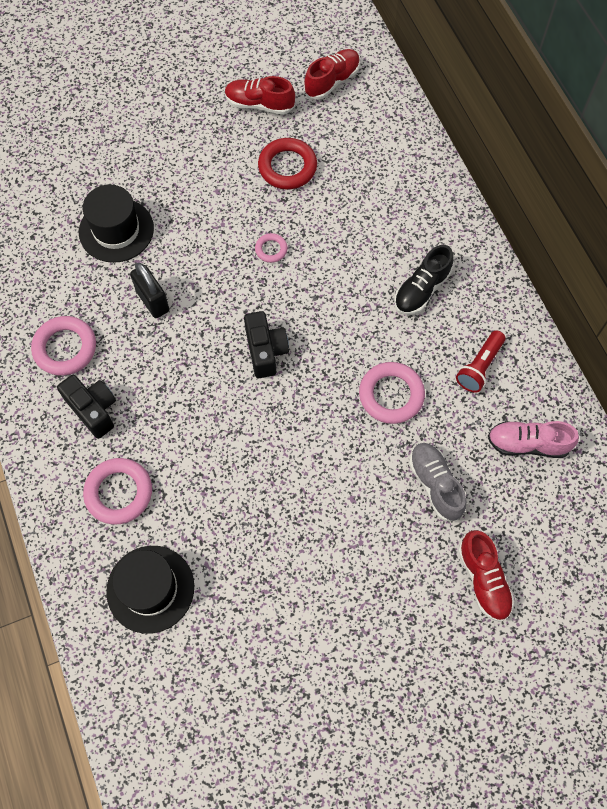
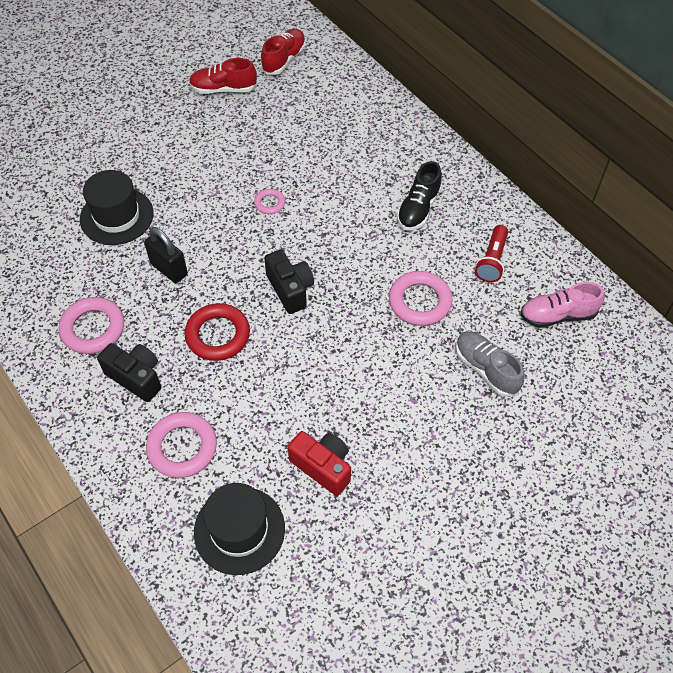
camera: 15 degrees left, 10 degrees down
red ring [258,138,317,189] -> red ring moved to [185,303,250,361]
red shoe [458,530,514,622] -> none
none -> red camera [288,431,351,496]

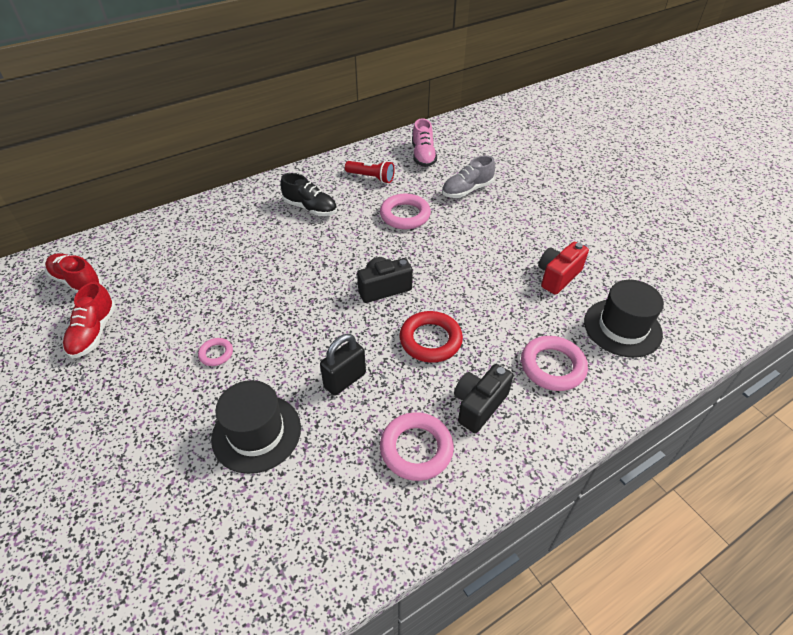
camera: 85 degrees left, 10 degrees down
pink ring [254,189,285,214] -> pink ring moved to [198,338,233,366]

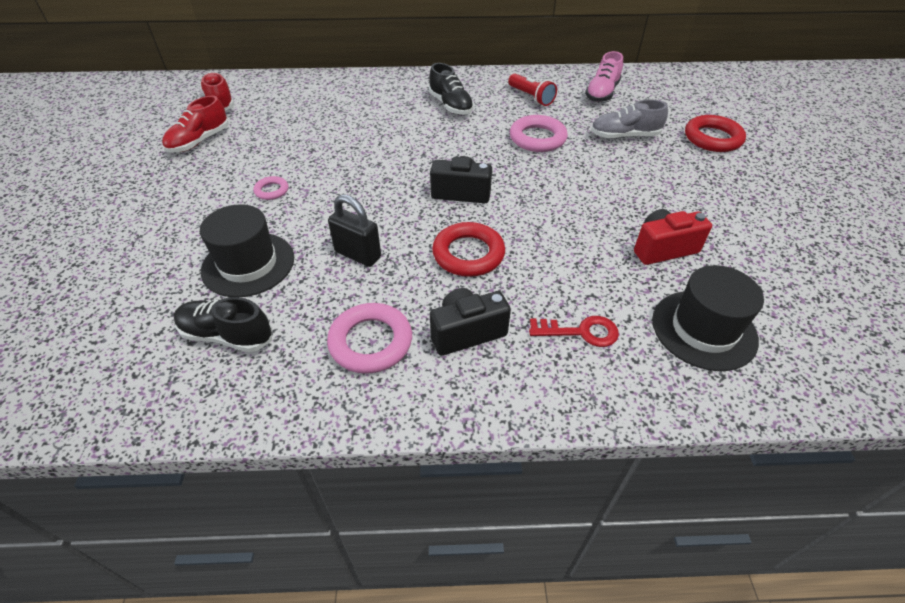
camera: 30 degrees right, 0 degrees up
black padlock [320,334,366,396] -> black padlock turned 45 degrees clockwise [328,194,381,267]
pink ring [521,336,588,391] -> red key [529,316,619,347]
none -> black shoe [174,297,272,352]
none -> red ring [685,115,746,152]

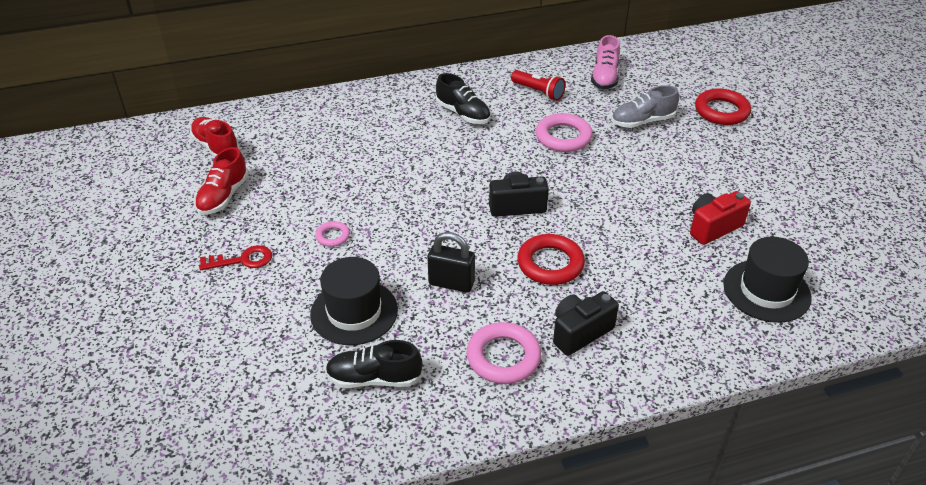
camera: 15 degrees left, 5 degrees down
red key [529,316,619,347] -> red key moved to [199,245,272,270]

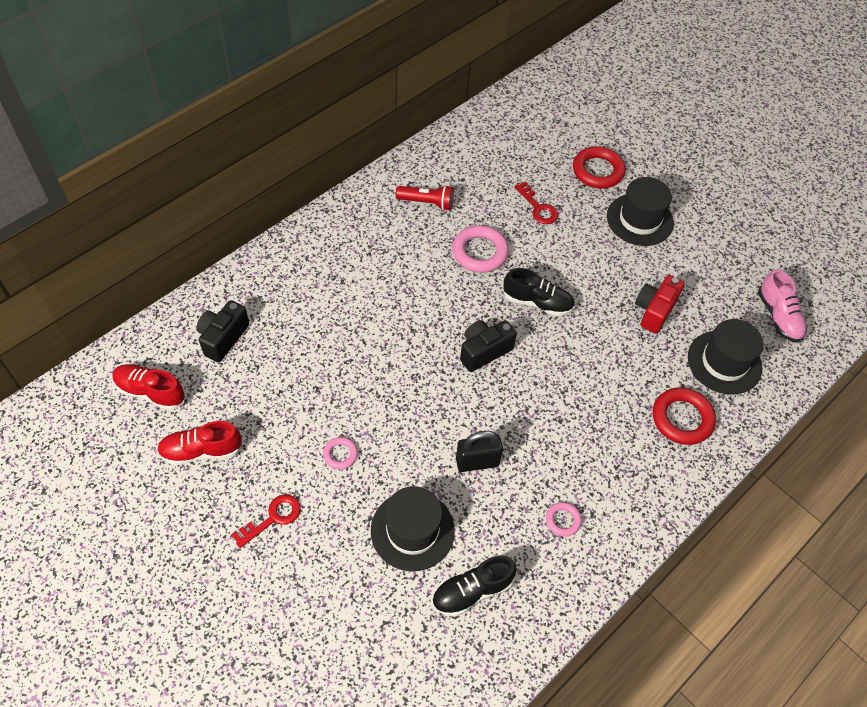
camera: 30 degrees left, 15 degrees up
red shoe [194,147,249,215] -> red shoe turned 90 degrees clockwise [157,421,243,465]
black shoe [436,73,491,124] -> black shoe moved to [503,268,575,316]
pink ring [467,322,541,384] -> pink ring [546,502,582,537], size x0.53
red ring [517,234,585,285] -> red ring moved to [653,387,716,445]
black camera [553,291,619,356] -> black camera moved to [197,300,249,363]
pink shoe [591,35,620,89] -> pink shoe moved to [758,270,807,343]
grey shoe [612,85,679,128] -> red key [514,182,558,224]
none -> black hat [607,177,674,246]

